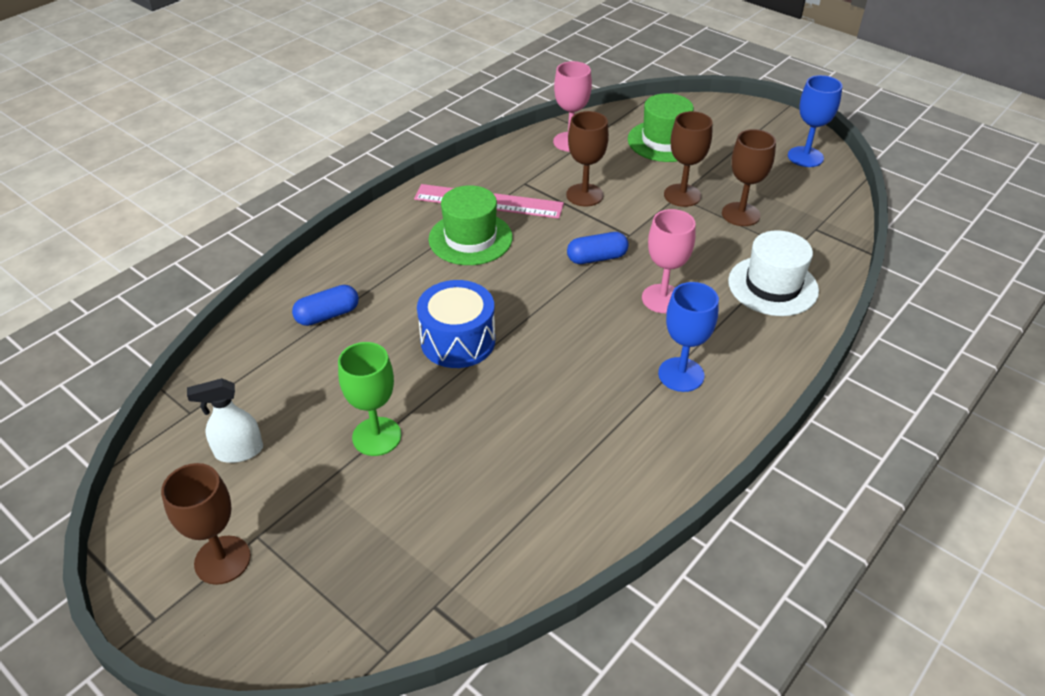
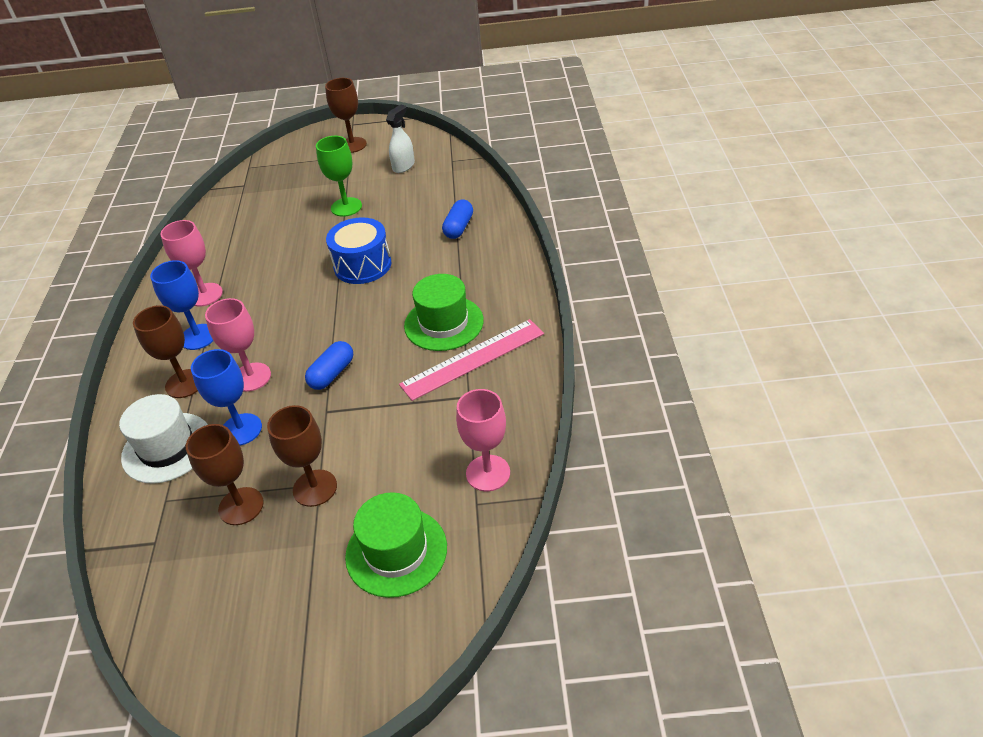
camera: 140 degrees right, 0 degrees up
brown goblet [566,111,609,207] -> brown goblet moved to [133,305,198,398]
blue goblet [788,75,843,167] -> blue goblet moved to [191,349,262,445]
none -> pink goblet [160,220,223,306]

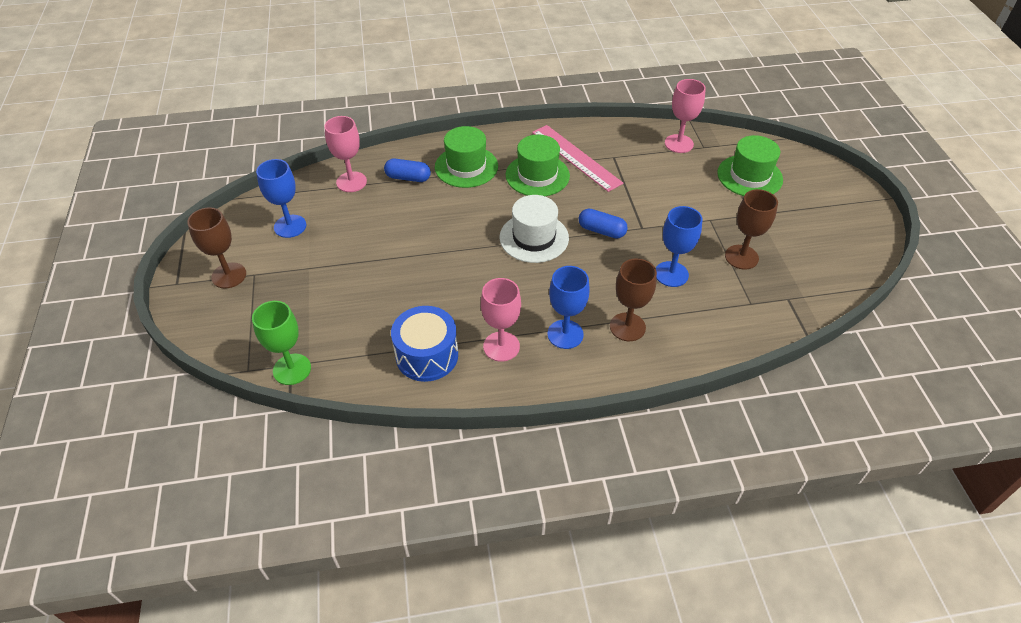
camera: 100 degrees left, 5 degrees up
white hat [119,394,208,484] -> white hat moved to [499,195,569,263]
pink goblet [205,298,271,392] -> pink goblet moved to [324,116,367,192]
brown goblet [267,405,337,507] -> none
green goblet [316,136,362,217] -> green goblet moved to [252,301,311,385]
blue drum [326,217,392,284] -> blue drum moved to [391,306,458,382]
white spray bottle [386,105,415,173] -> blue goblet [256,159,306,238]
none -> green hat [435,126,498,188]

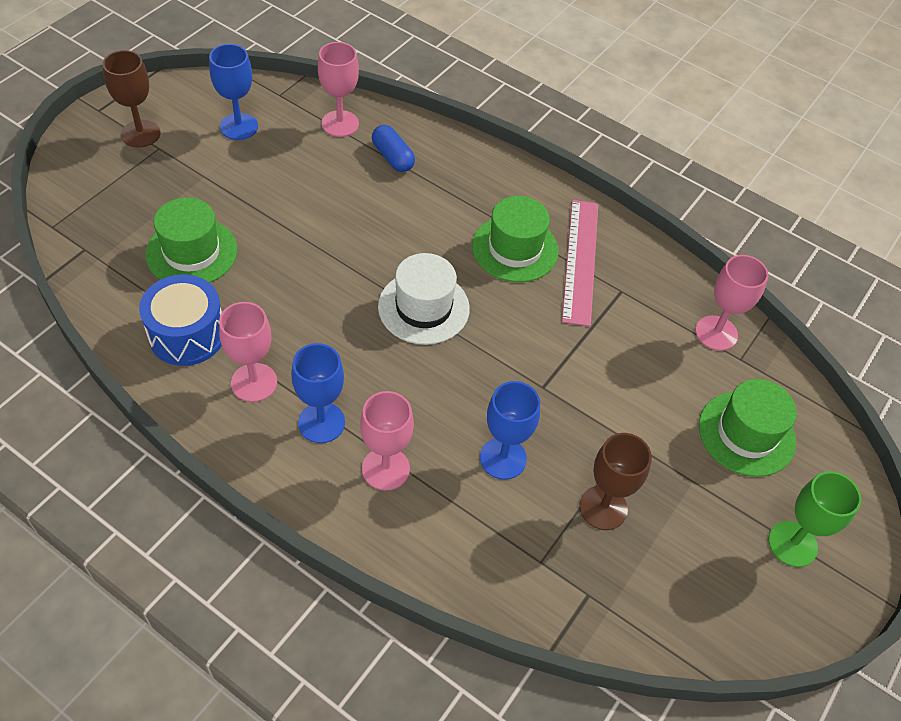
camera: 40 degrees right, 5 degrees up
green goblet [252,301,311,385] -> green goblet moved to [769,471,861,567]
green hat [435,126,498,188] -> green hat moved to [146,197,237,283]
blue capsule [579,209,628,239] -> none
brown goblet [610,258,657,341] -> pink goblet [360,391,414,490]

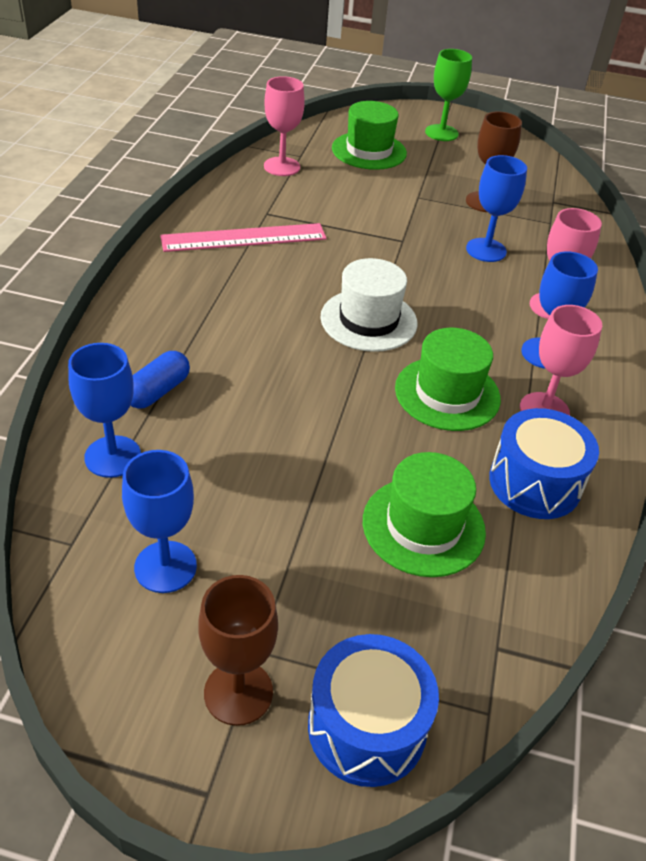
camera: 110 degrees left, 10 degrees down
pink goblet [318,42,359,137] -> blue goblet [68,343,141,478]
green hat [472,196,559,282] -> green hat moved to [395,328,501,431]
none -> blue drum [308,634,439,787]

